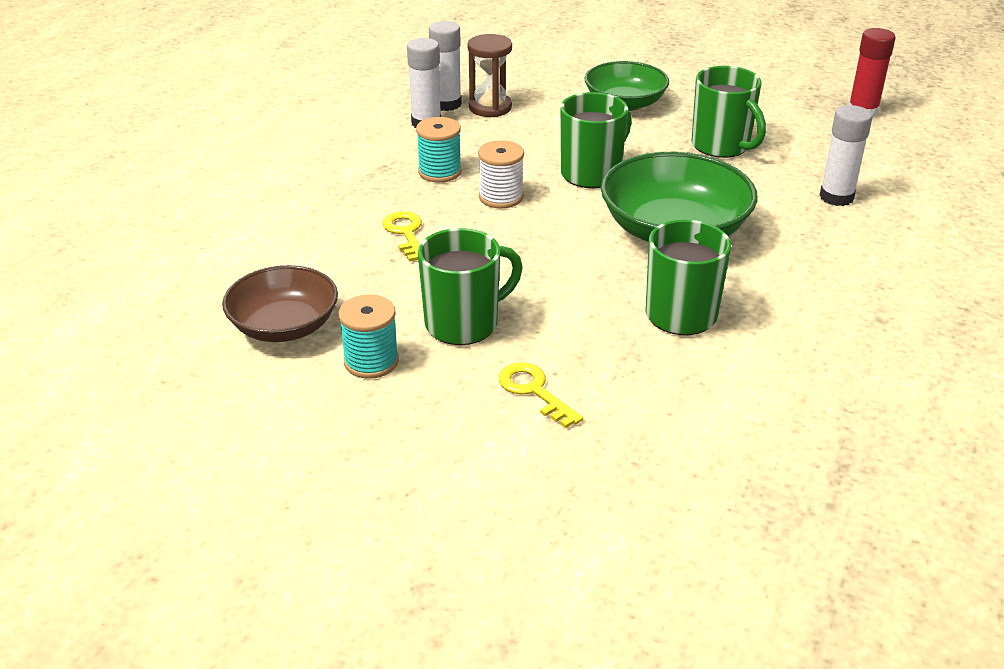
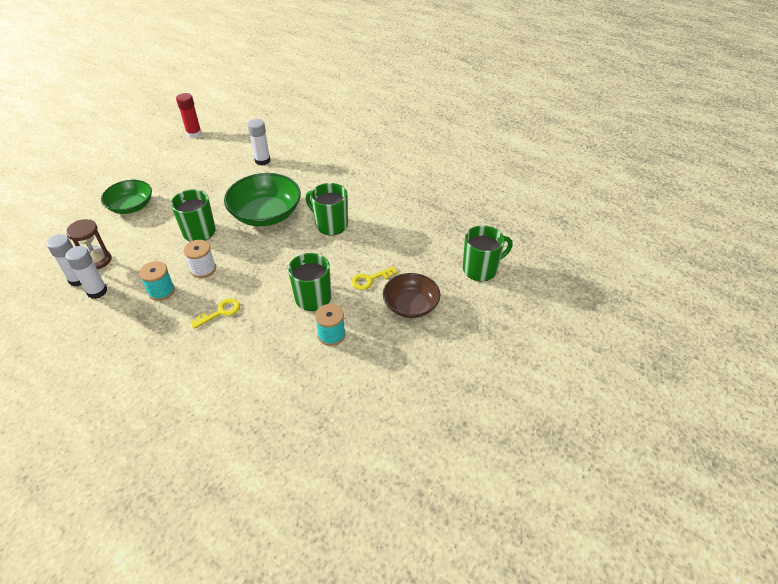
camera: 80 degrees left, 10 degrees up
brown bowl [222,265,338,342] -> brown bowl moved to [383,273,440,318]
yellow key [382,211,422,262] -> yellow key turned 150 degrees clockwise [190,298,240,329]
green mug [692,66,766,158] -> green mug moved to [463,225,513,281]

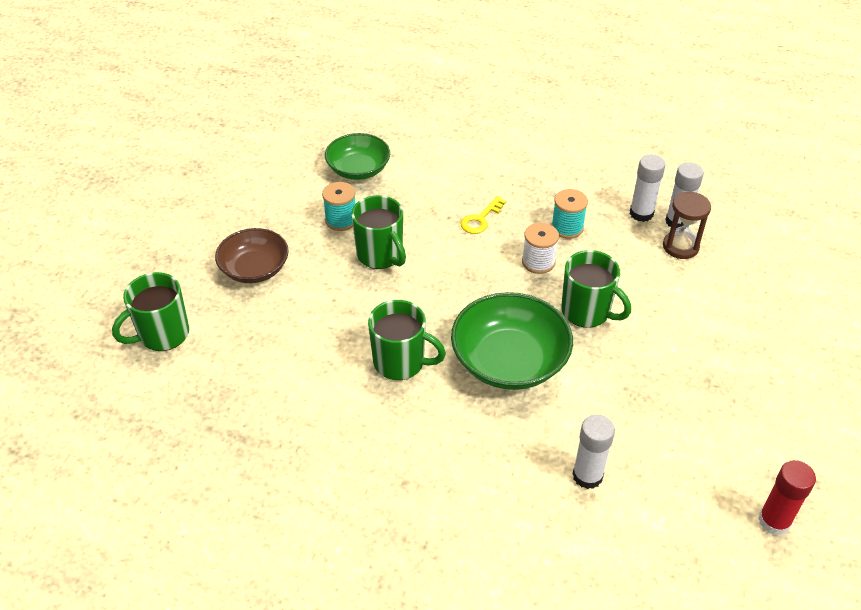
camera: 165 degrees right, 0 degrees up
green bowl [101,180,152,214] -> green bowl moved to [325,133,390,180]
yellow key [351,266,397,290] -> none

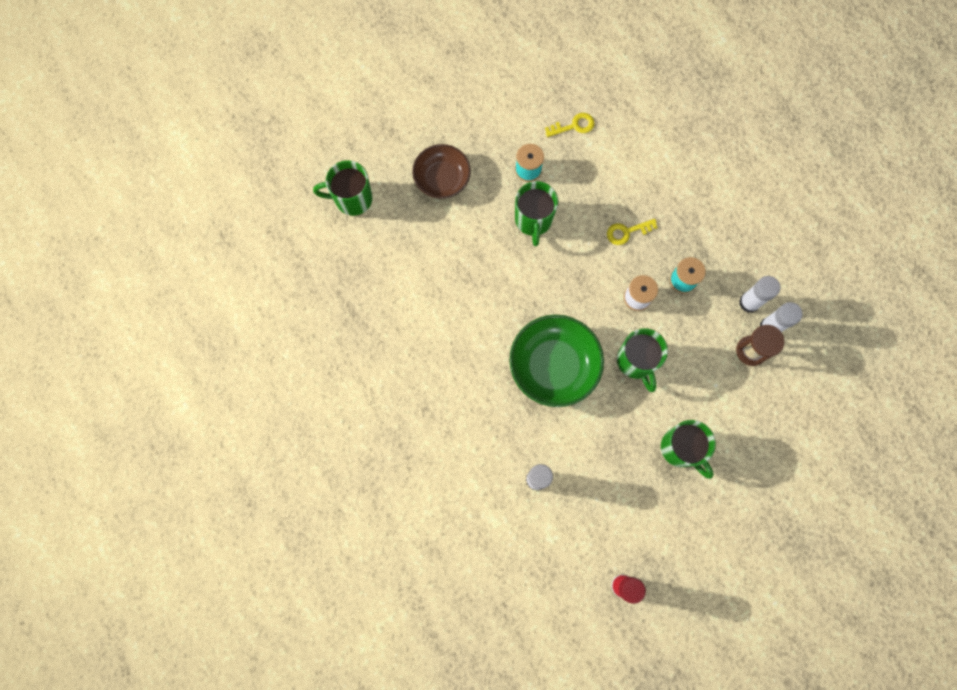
camera: 35 degrees right, 30 degrees up
green bowl [325,133,390,180] -> yellow key [545,113,594,137]
green mug [368,300,446,380] -> green mug moved to [661,420,716,479]

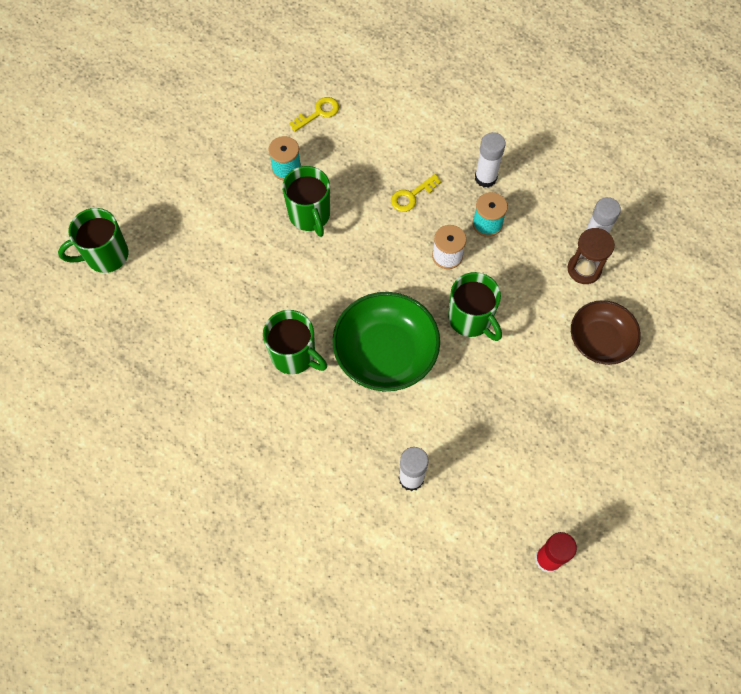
camera: 20 degrees left, 10 degrees down
brown bowl [412,144,471,199] -> brown bowl moved to [571,300,641,365]
green mug [661,420,716,479] -> green mug moved to [263,310,327,374]
white glue stick [739,276,780,313] -> white glue stick moved to [475,132,506,188]

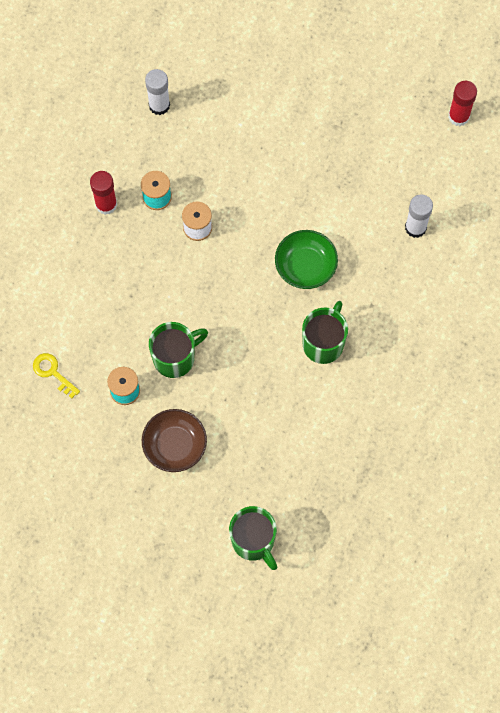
camera: 100 degrees left, 5 degrees up
green bowl [332,292,440,391] -> green bowl [275,230,338,289], size x0.66
yellow key [391,174,442,212] -> none
green mug [448,272,502,341] -> none
white glue stick [475,132,506,188] -> red glue stick [90,171,117,215]
brown hourglass [568,228,615,284] -> none
brown bowl [571,300,641,365] -> brown bowl moved to [142,409,207,472]

